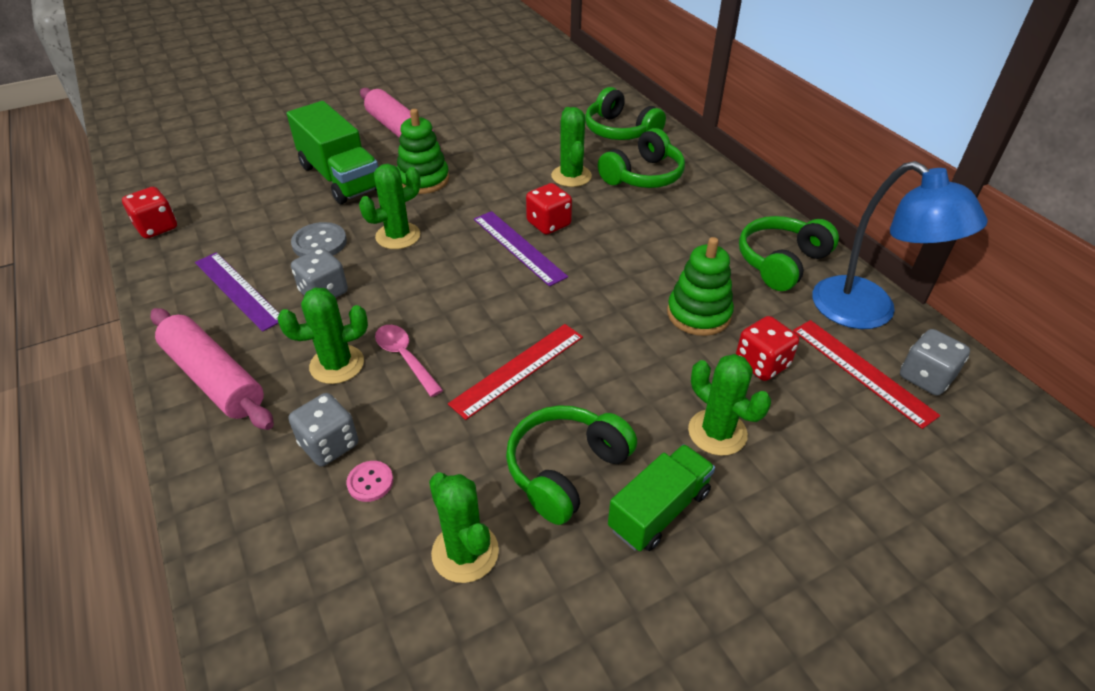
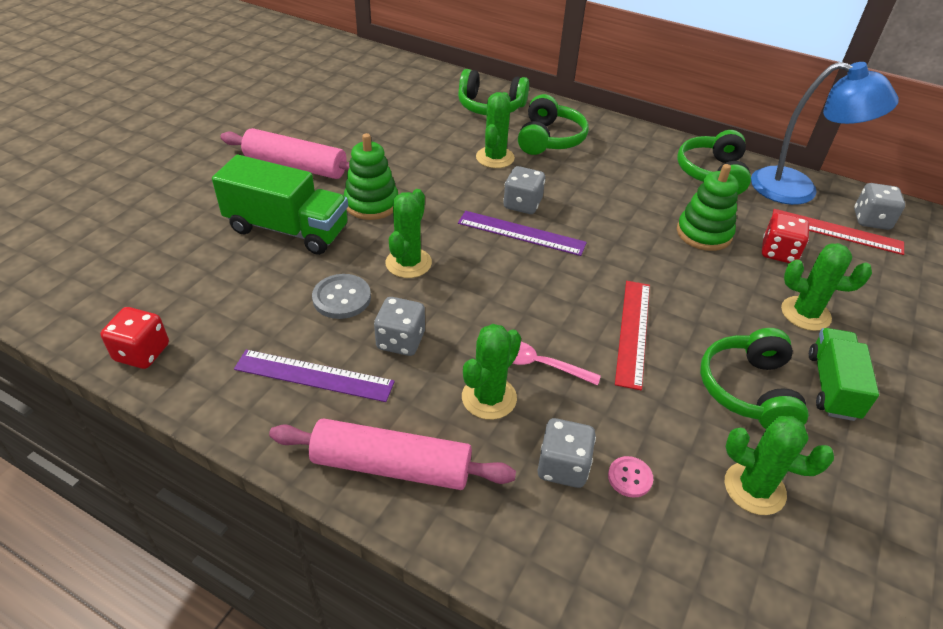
camera: 35 degrees left, 0 degrees up
red dice [526,183,572,235] -> grey dice [503,166,545,214]
green cactus [551,107,592,187] -> green cactus turned 60 degrees clockwise [476,92,515,168]

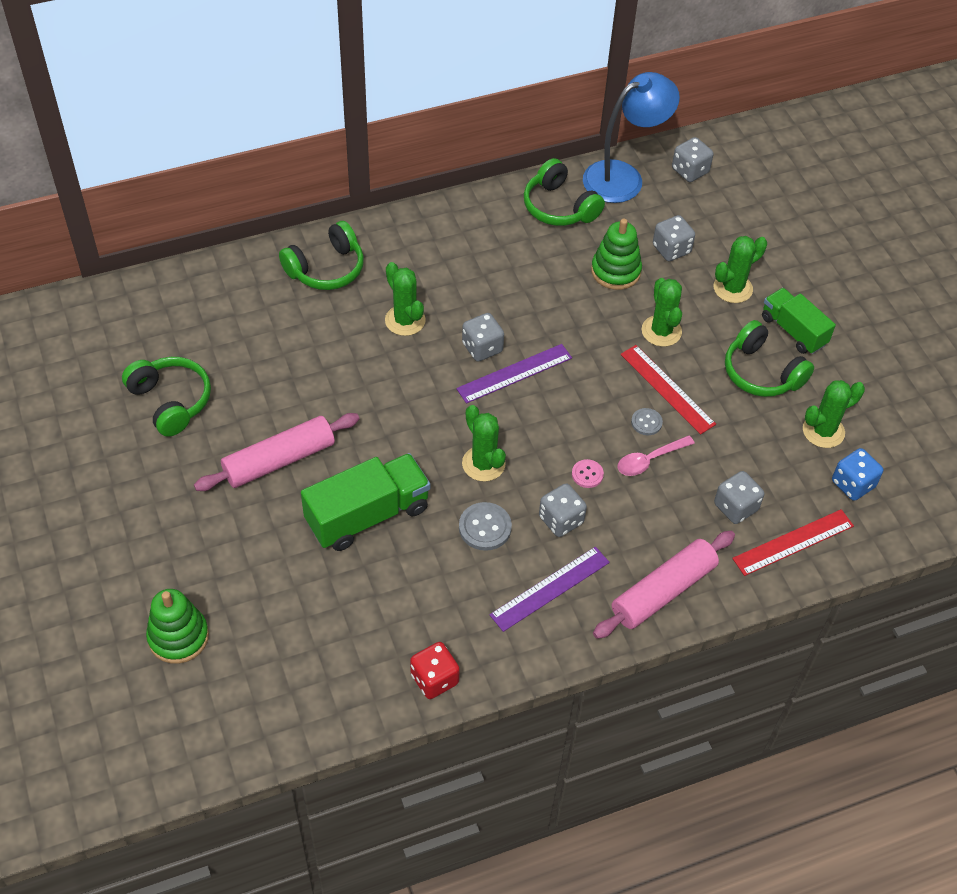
camera: 50 degrees left, 10 degrees up
green stacking toy [344,133,398,220] -> green stacking toy moved to [146,589,209,664]
green cactus [462,324,521,420] -> green cactus moved to [642,278,682,347]
green headphones [518,94,588,155] -> green headphones moved to [122,357,211,437]
pink button [608,456,653,498] -> pink button moved to [572,459,604,488]
red dice [762,213,809,263] -> grey dice [653,215,695,261]
red ruler [772,209,904,255] -> red ruler moved to [732,509,854,576]
none -> grey button [631,408,663,435]
none -> blue dice [832,448,883,501]

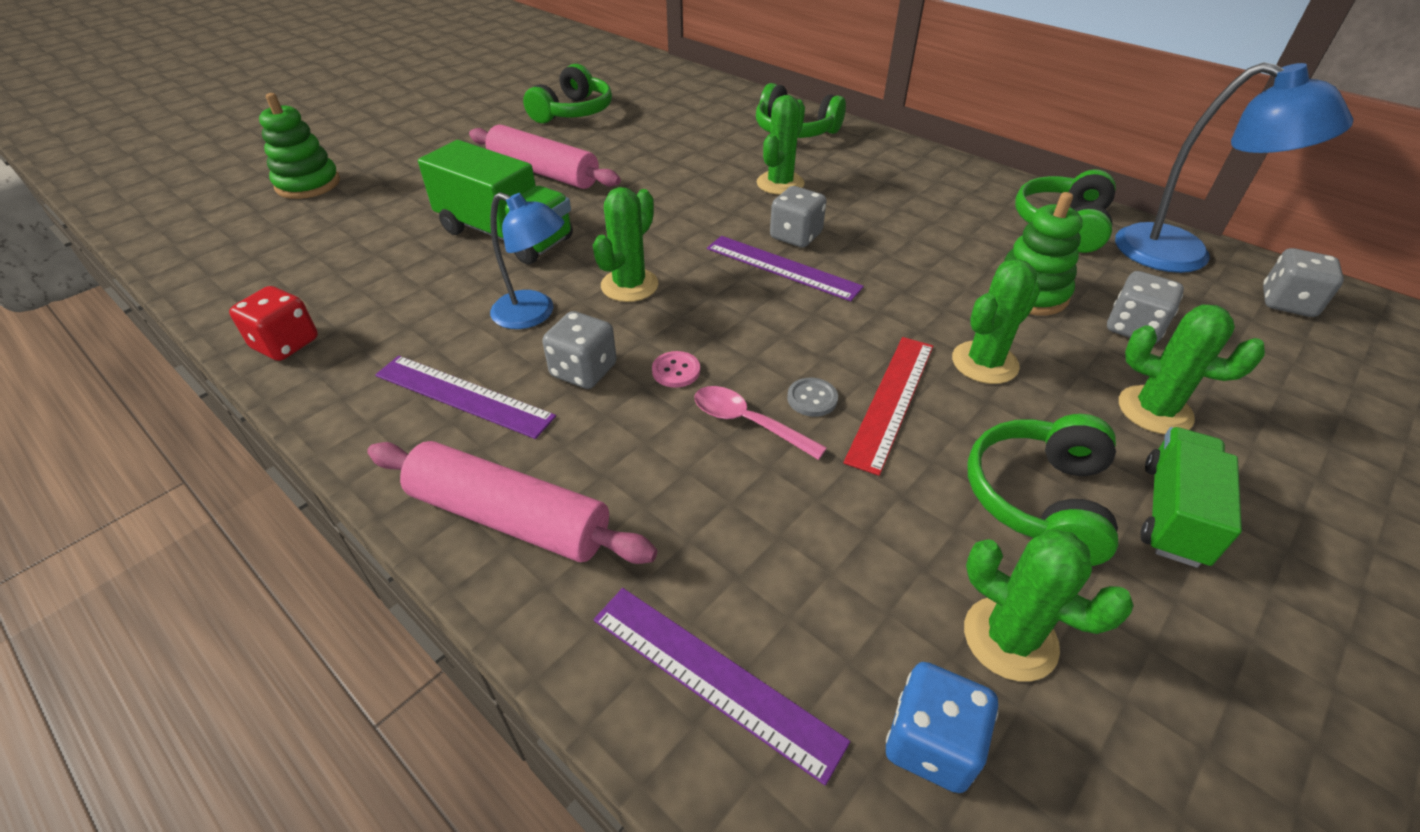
camera: 65 degrees right, 10 degrees down
grey button [459,502,512,551] -> blue lamp [490,192,564,329]
grey dice [714,471,764,524] -> none
red ruler [732,509,854,576] -> purple ruler [594,588,850,785]

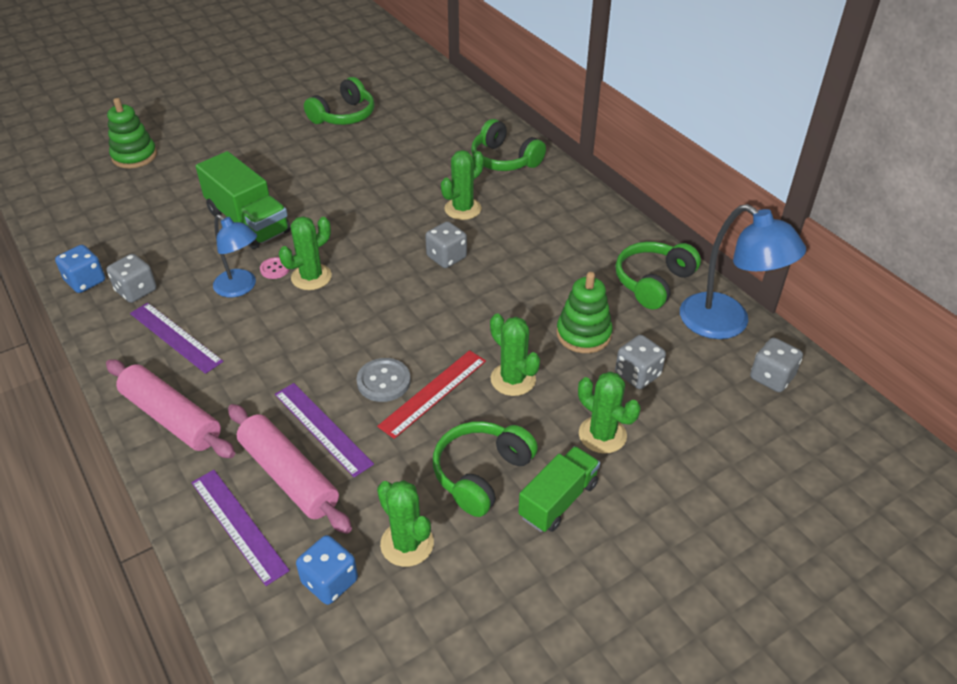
camera: 15 degrees right, 0 degrees up
red dice [229,286,318,361] -> blue dice [55,245,105,293]
pink rolling pin [469,125,621,189] -> pink rolling pin moved to [228,404,352,534]
grey dice [542,311,617,389] -> grey dice moved to [107,254,157,303]
pink button [652,351,700,388] -> pink button moved to [260,257,290,279]
pink spoon [695,386,827,460] -> none
purple ruler [707,236,864,301] -> purple ruler moved to [275,383,374,478]
grey button [787,378,838,417] -> grey button [356,358,411,402], size x1.61
green cactus [952,259,1041,384] -> green cactus turned 75 degrees clockwise [490,314,540,396]

